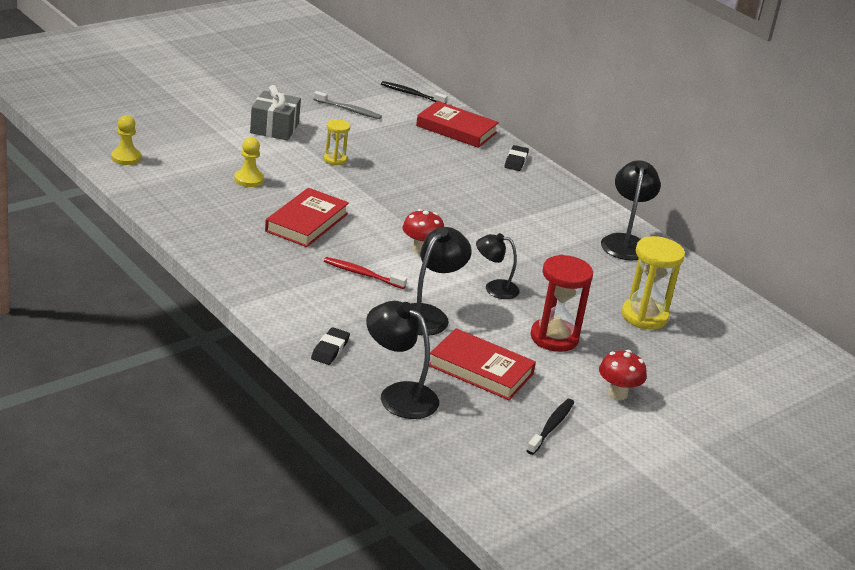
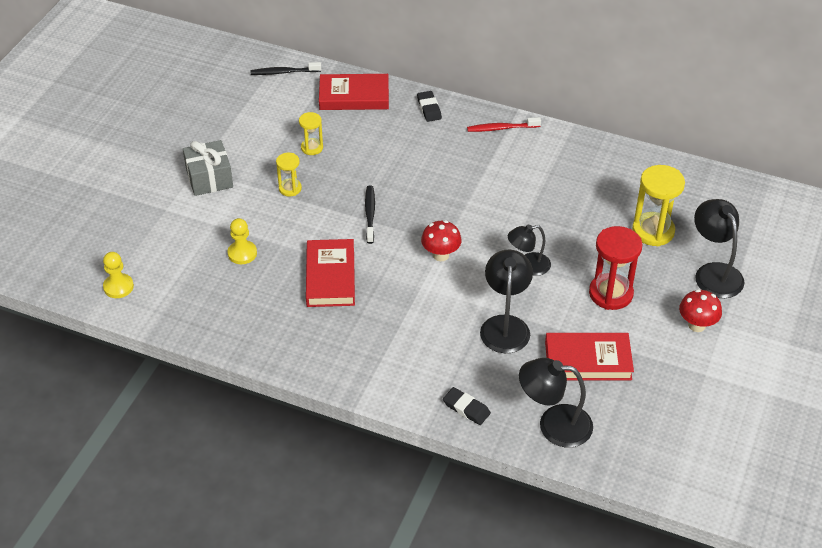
camera: 25 degrees left, 15 degrees up
black eraser [311,327,350,365] -> black eraser turned 45 degrees counterclockwise [443,387,491,425]
grey toothbrush [313,91,382,119] -> none
red toothbrush [324,257,407,289] -> red toothbrush moved to [467,117,541,132]
black toothbrush [526,399,574,455] -> black toothbrush moved to [365,185,375,244]
black lamp [601,160,661,260] -> black lamp moved to [694,199,744,298]
none -> yellow hourglass [299,112,323,155]

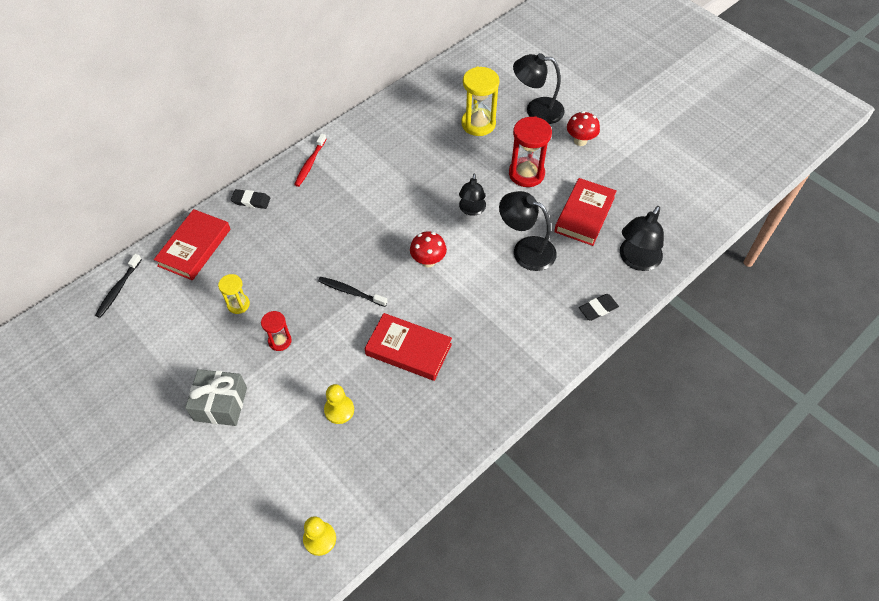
camera: 65 degrees left, 10 degrees up
yellow hourglass [276,153,302,197] -> red hourglass [261,311,292,351]

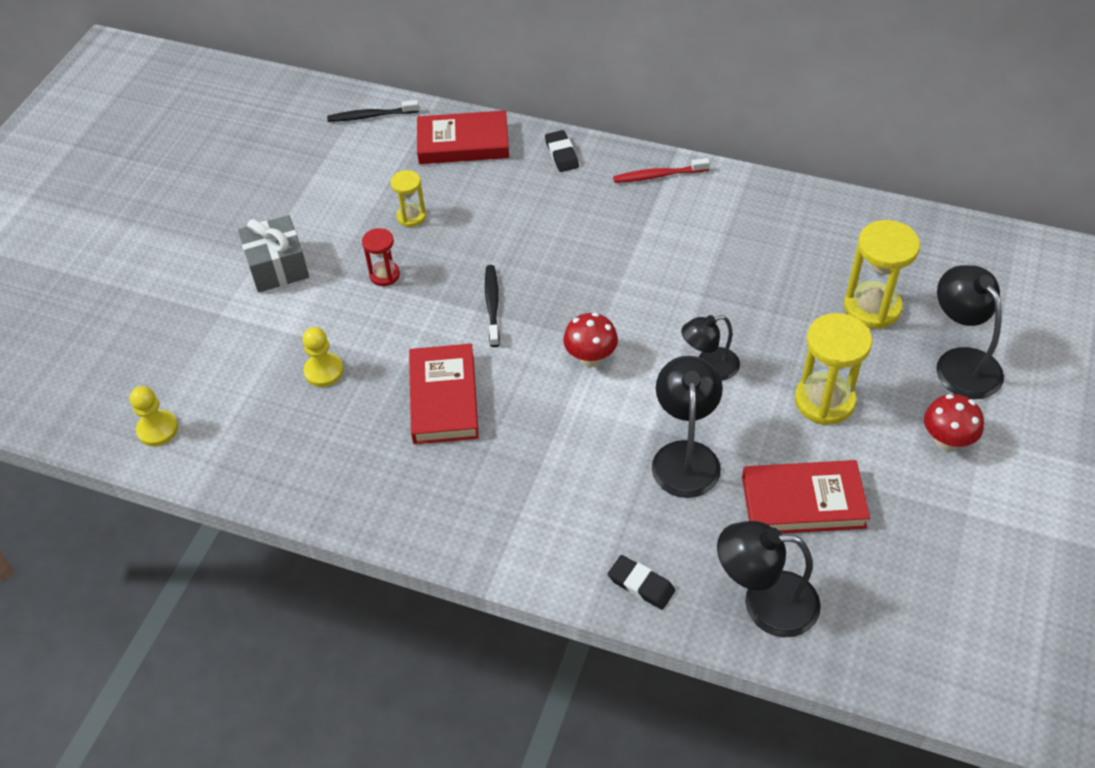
camera: 65 degrees right, 5 degrees down
red hourglass [509,116,552,187] -> yellow hourglass [795,313,872,425]

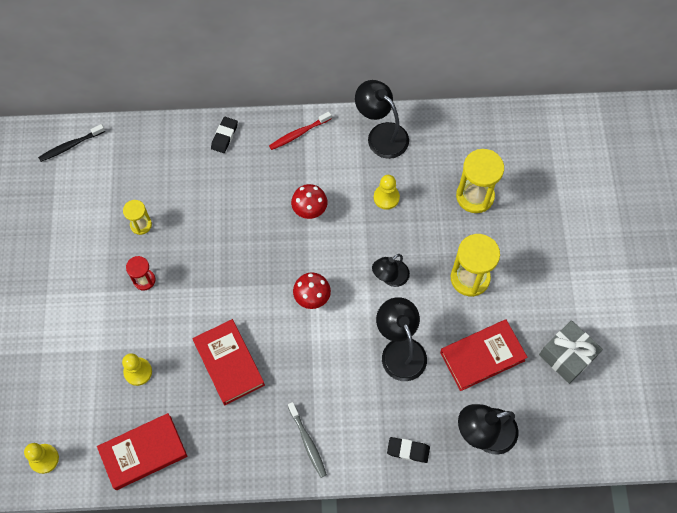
camera: 25 degrees left, 15 degrees up
grey gift [238,215,309,293] -> grey gift moved to [539,320,603,384]
red book [417,110,509,164] -> red book moved to [97,413,187,490]
black toothbrush [485,265,500,347] -> none
black eraser [545,130,579,172] -> black eraser turned 60 degrees clockwise [211,117,238,153]
red mushroom [924,394,984,451] -> red mushroom moved to [291,184,328,219]
black lamp [936,265,1004,399] -> black lamp moved to [355,80,409,159]
none -> grey toothbrush [288,402,327,478]
none -> yellow pawn [374,175,400,210]

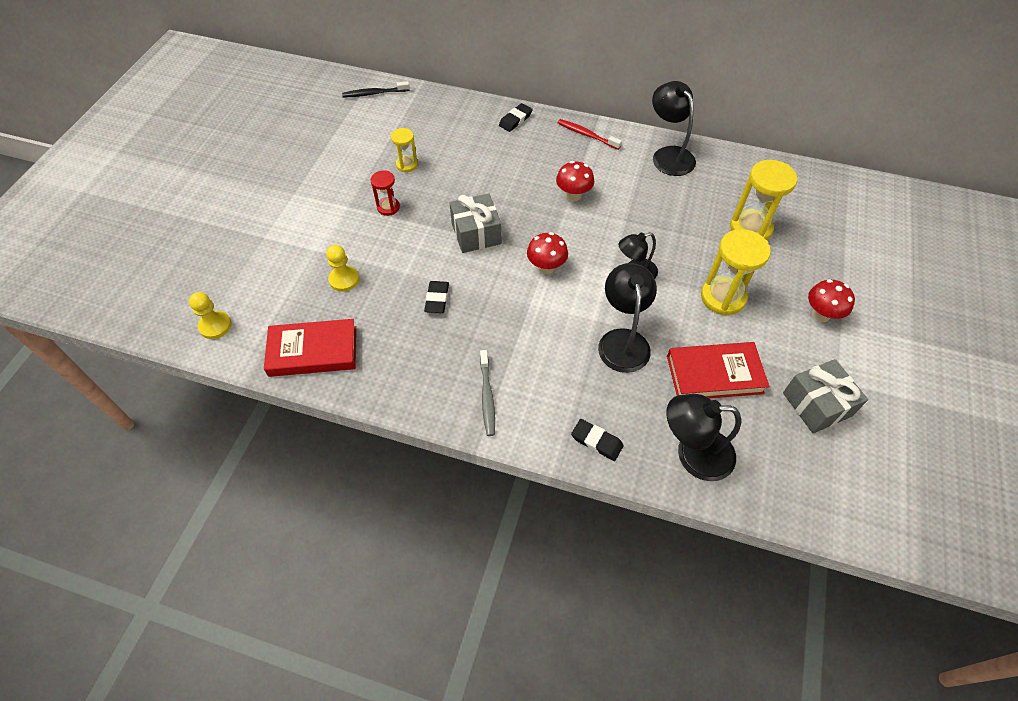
camera: 20 degrees right, 10 degrees down
red book [193,319,265,405] -> black eraser [424,281,449,313]
red toothbrush [269,111,332,150] -> red toothbrush turned 45 degrees clockwise [558,119,622,150]
yellow pawn [374,175,400,210] -> none
none -> grey gift [450,193,502,253]
none -> red mushroom [808,279,855,322]

